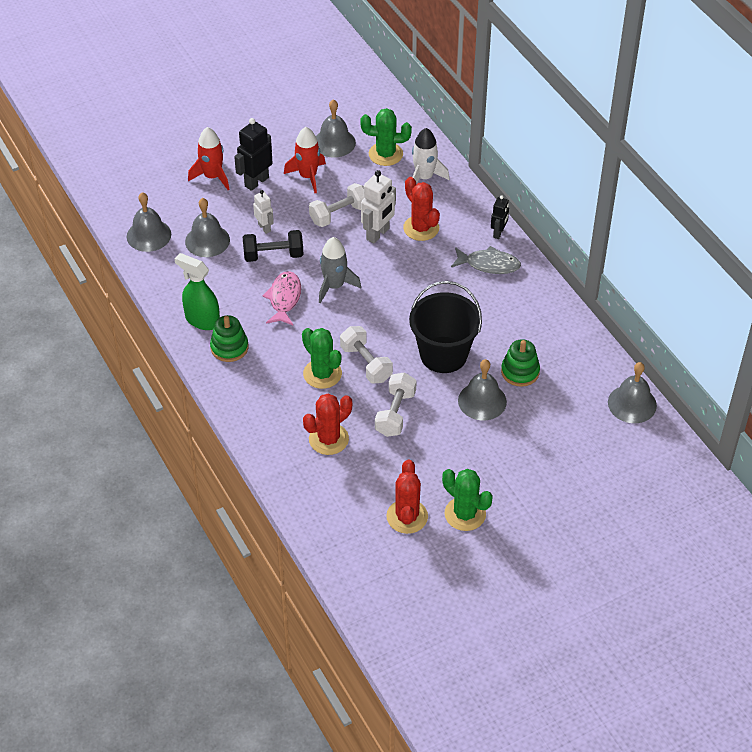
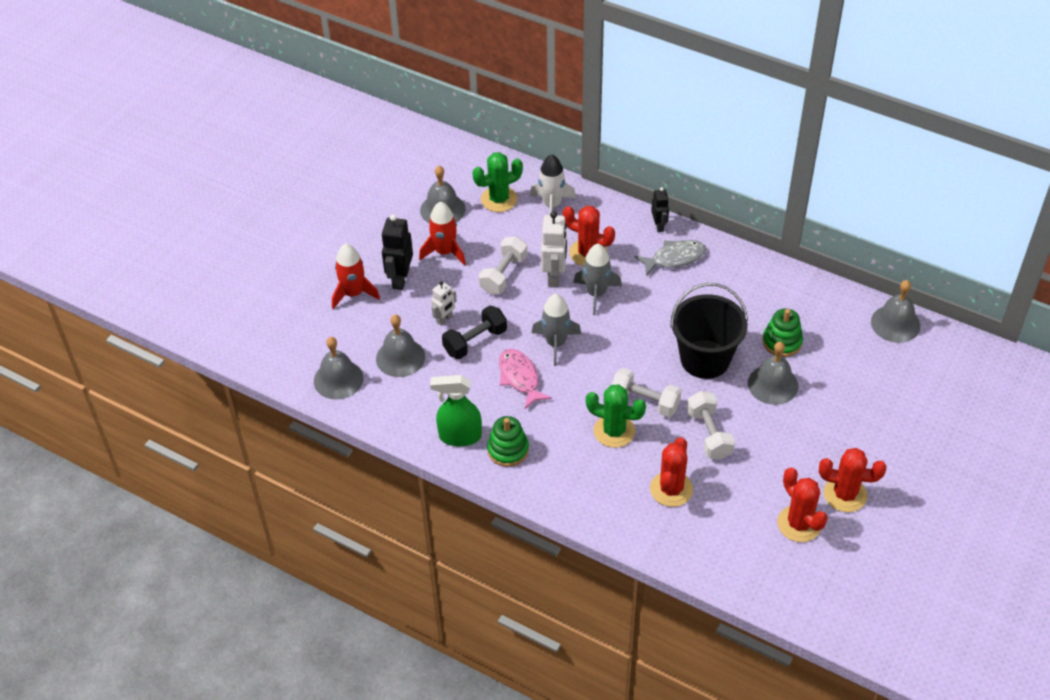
camera: 30 degrees left, 0 degrees up
white robot [253,190,274,234] -> white robot turned 105 degrees clockwise [431,281,457,326]
green cactus [442,469,493,531] -> red cactus [819,448,886,512]
none -> grey rocket [573,244,622,315]

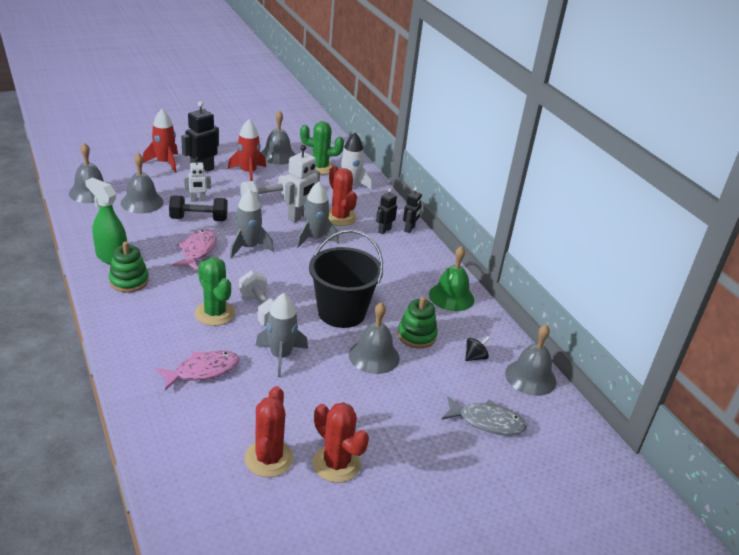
camera: 30 degrees right, 15 degrees down
grey fish [635,240,706,276] -> grey fish moved to [442,396,527,435]
red cactus [650,437,693,507] -> pink fish [155,350,240,391]
white dumbbell [687,391,735,460] -> grey rocket [256,293,308,377]
none -> black robot [376,188,397,234]
none -> green bell [429,246,474,311]
none -> black spinning top [465,336,490,361]

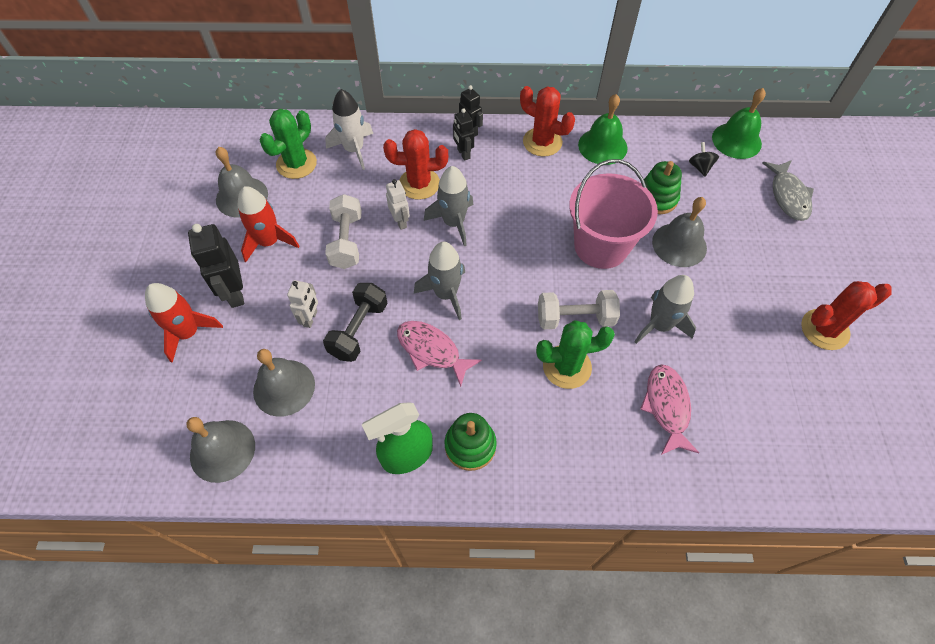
camera: 60 degrees left, 25 degrees up
red cactus [244,386,293,477] -> red cactus moved to [520,86,575,157]
white robot [284,145,320,222] -> white robot [386,179,410,230], size x0.60
black bucket [309,230,383,328] -> pink bucket [569,159,658,269]
grey fish [442,396,527,435] -> grey fish turned 135 degrees clockwise [762,160,814,221]
grey bell [505,325,556,396] -> green bell [712,88,766,159]

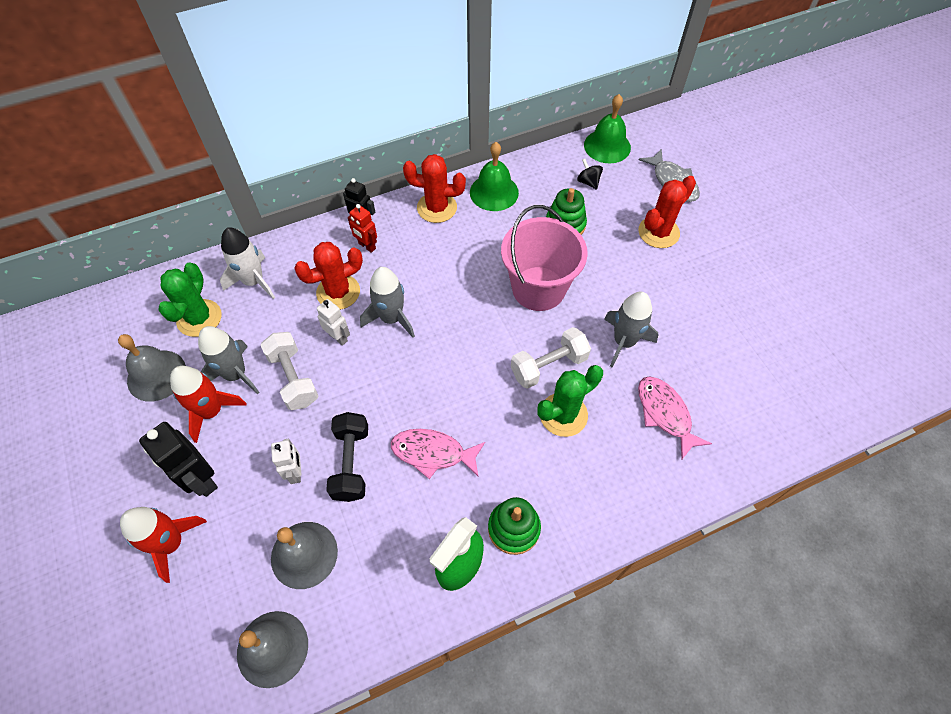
camera: 25 degrees left, 0 degrees up
grey rocket [414,242,465,320] -> grey rocket moved to [198,326,260,394]
black robot [453,108,474,161] -> red robot [348,204,377,253]
grey bell [652,197,707,267] -> none
red cactus [801,281,892,350] -> red cactus moved to [638,176,696,248]

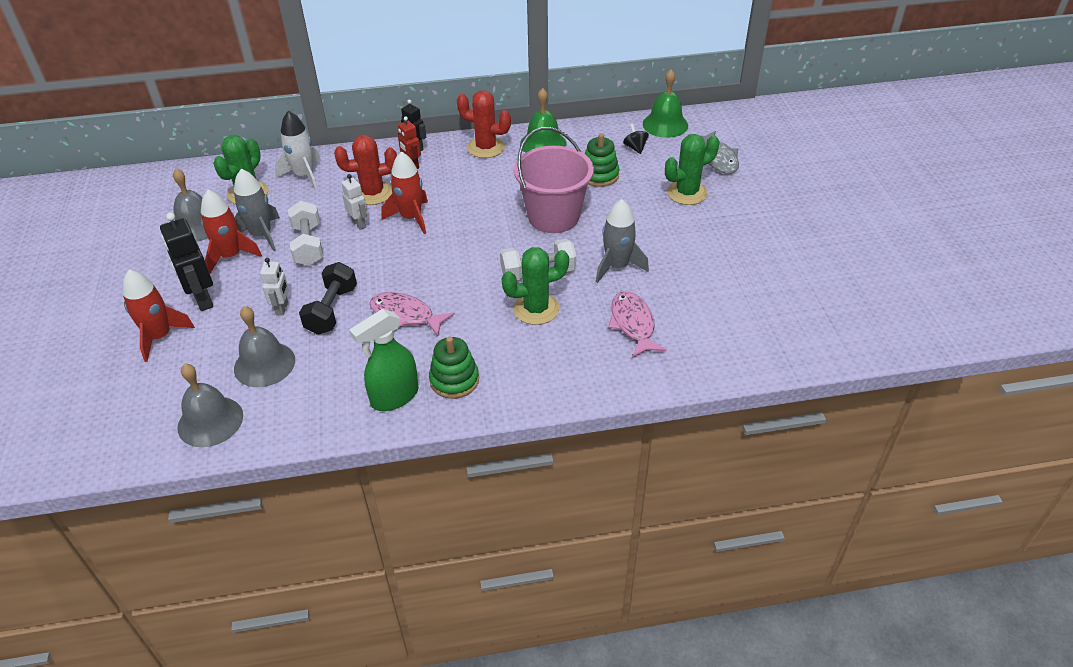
camera: 15 degrees right, 15 degrees down
grey rocket [360,267,415,338] -> red rocket [381,151,428,234]
red cactus [638,176,696,248] -> green cactus [665,134,719,205]

